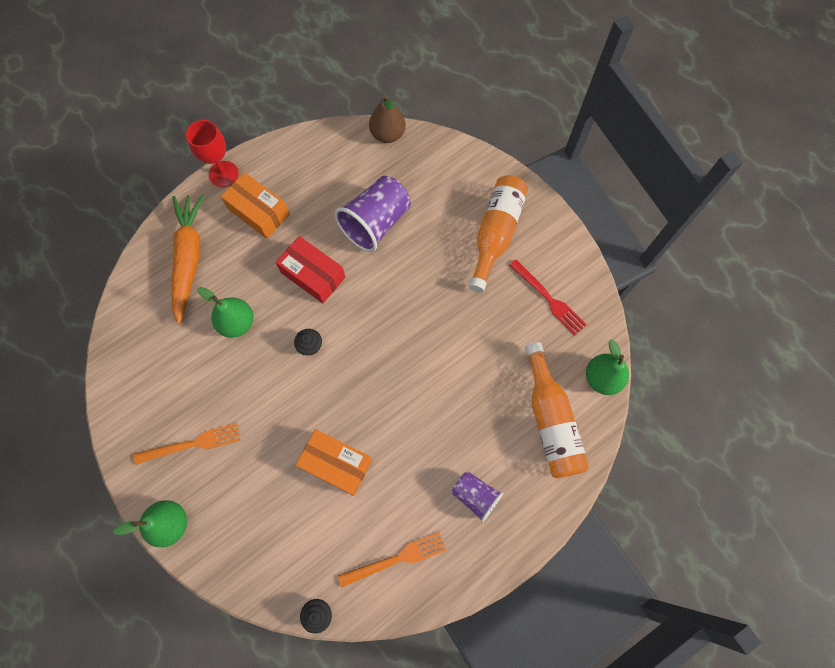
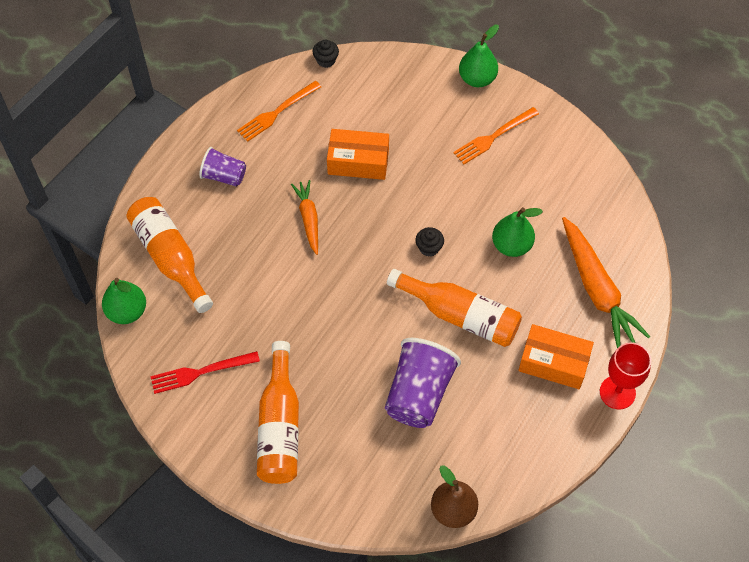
camera: 160 degrees right, 10 degrees down
red box [276,236,345,303] -> orange bottle [387,269,522,347]
red fork [509,260,587,336] -> red fork turned 45 degrees counterclockwise [150,351,260,394]
none -> orange carrot [291,180,318,255]

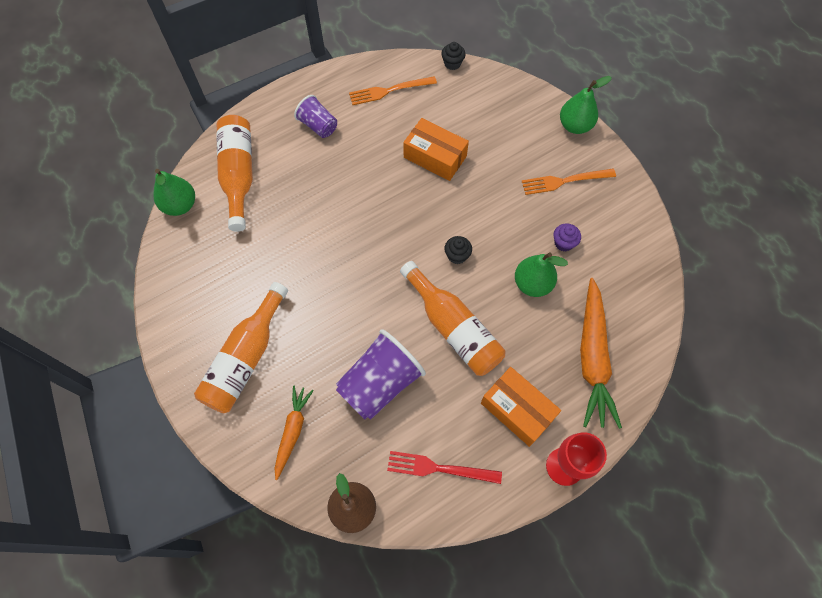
camera: 25 degrees right, 5 degrees up
red fork [150,351,260,394] -> red fork moved to [387,451,502,484]
orange carrot [291,180,318,255] -> orange carrot moved to [275,386,314,480]
none -> purple cupcake [553,223,581,251]

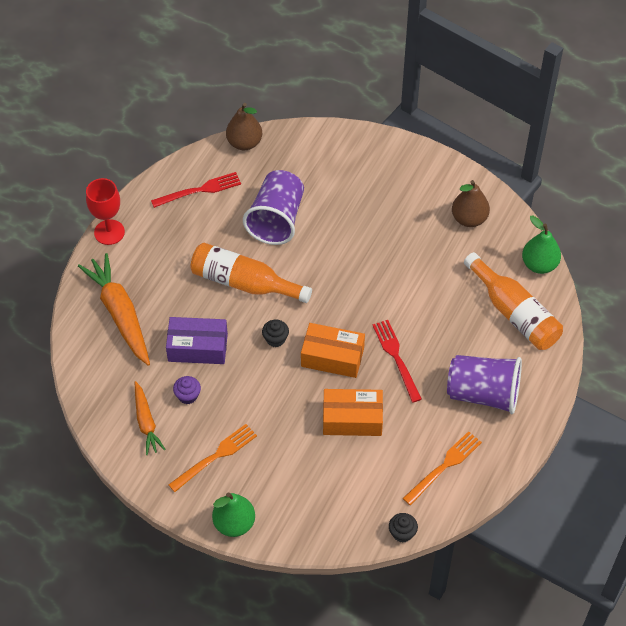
camera: 150 degrees right, 10 degrees down
orange bottle [194,282,288,413] -> none
orange carrot [275,386,314,480] -> orange carrot moved to [135,381,166,455]
purple cup [294,95,337,138] -> purple cup [447,355,522,414], size x1.72
orange box [481,367,561,447] -> orange box moved to [301,323,365,378]
green pear [515,252,568,297] -> purple box [166,317,228,364]
none -> red fork [372,320,422,403]
none -> brown pear [452,180,490,227]

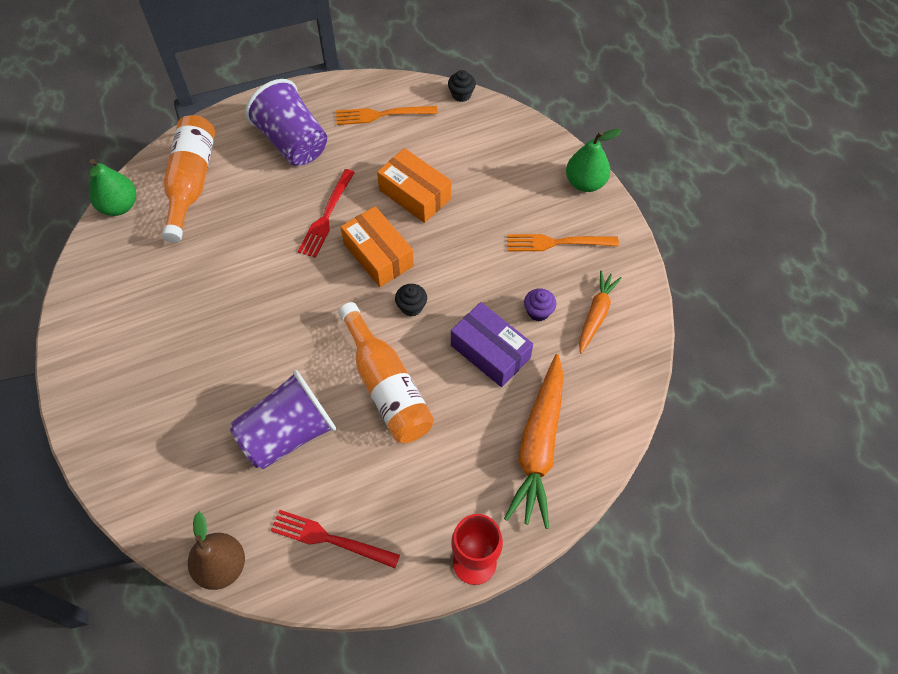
camera: 140 degrees left, 5 degrees up
brown pear [452,180,490,227] -> none

